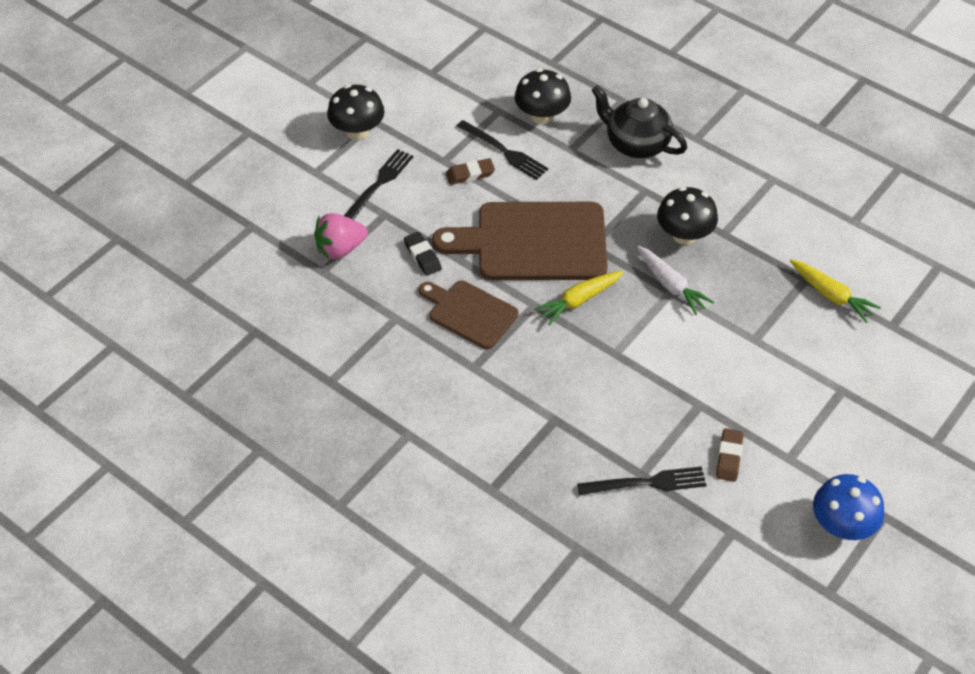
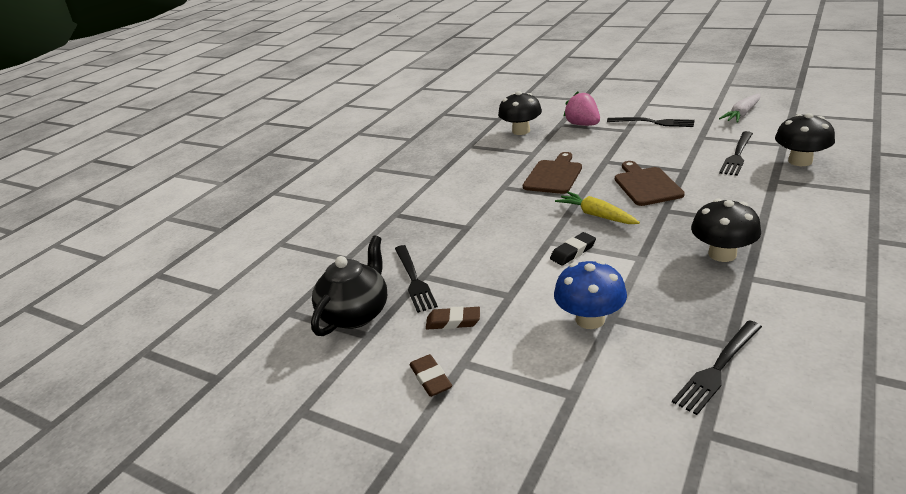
camera: 85 degrees right, 20 degrees down
black mushroom [327,84,385,140] -> black mushroom moved to [498,91,542,135]
black eraser [404,232,442,276] -> black eraser moved to [550,232,596,265]
brown cutting board [432,202,608,280] -> brown cutting board [615,161,685,206], size x0.57
brown eraser [446,158,495,185] -> brown eraser moved to [409,354,452,397]
black teapot [591,85,687,158] -> black teapot moved to [311,235,387,336]
white carrot [637,246,714,315] -> white carrot moved to [719,94,761,122]
yellow carrot [790,260,881,323] -> black fork [672,320,762,415]
blue mushroom [813,474,884,540] -> blue mushroom moved to [554,260,627,329]

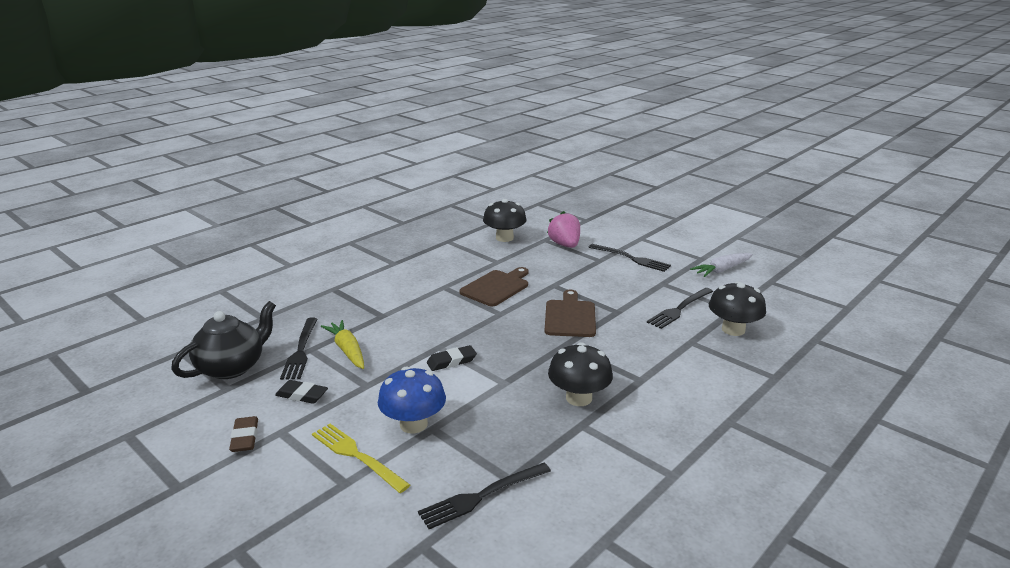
camera: 10 degrees right, 5 degrees down
brown eraser [426,306,480,329] -> black eraser [275,380,328,404]
yellow carrot [555,192,640,224] -> yellow carrot moved to [321,320,364,369]
none -> yellow fork [312,424,410,493]

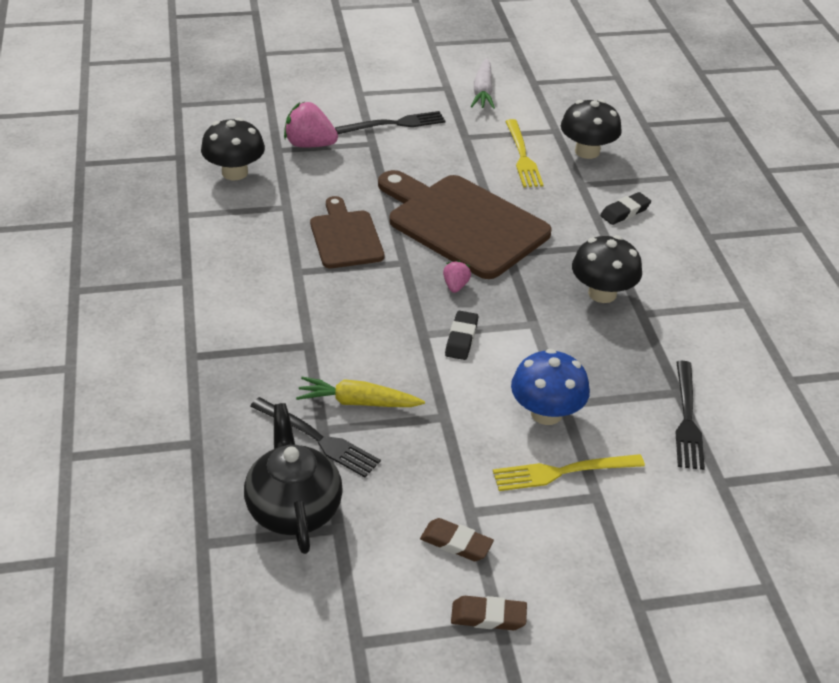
camera: 55 degrees left, 15 degrees up
black eraser [275,380,328,404] -> black eraser moved to [600,192,651,225]
brown cutting board [545,290,596,337] -> brown cutting board [378,170,552,279], size x1.74
black fork [647,288,713,329] -> yellow fork [505,119,544,187]
none -> pink strawberry [443,260,471,293]
none -> brown eraser [451,596,527,630]

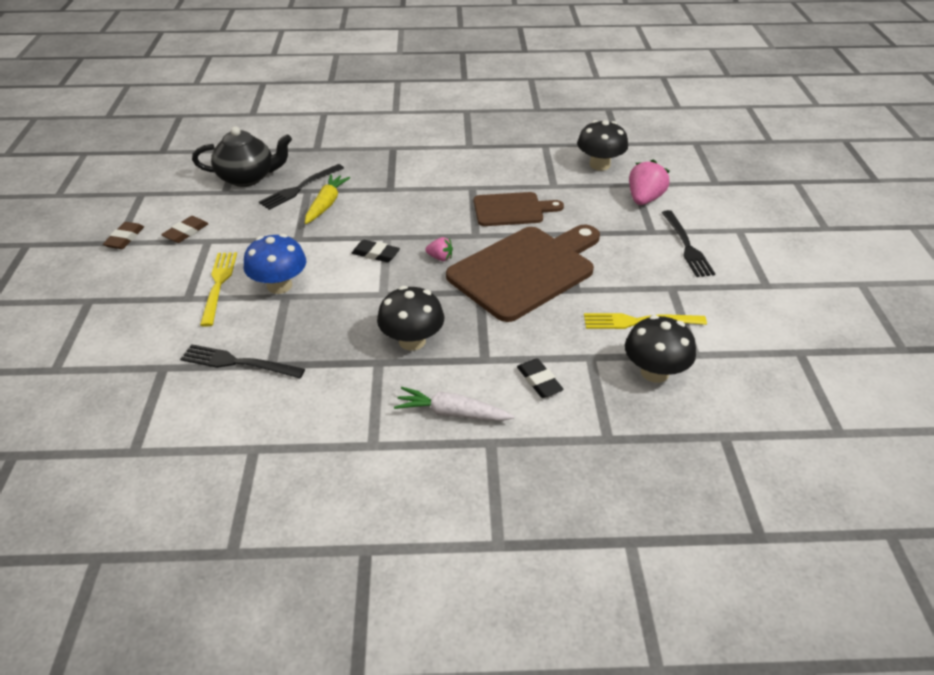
camera: 100 degrees right, 0 degrees up
white carrot [471,58,495,109] -> white carrot moved to [394,387,515,421]

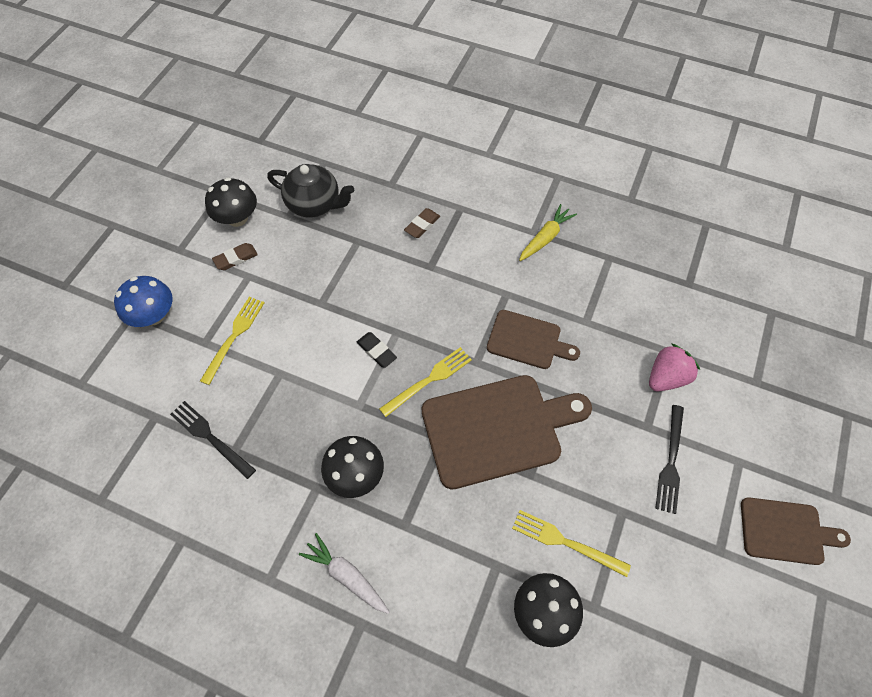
camera: 25 degrees right, 20 degrees up
brown eraser [103,222,144,249] -> brown eraser moved to [404,208,440,238]
blue mushroom [243,234,306,294] -> blue mushroom moved to [114,276,172,327]
black fork [259,164,344,210] -> none
yellow carrot [305,174,350,224] -> yellow carrot moved to [519,204,577,261]
pink strawberry [425,237,453,261] -> yellow fork [379,347,472,417]
black eraser [517,358,564,398] -> none
black mushroom [577,120,628,171] -> black mushroom moved to [205,177,257,227]
none -> brown cutting board [741,497,851,565]

